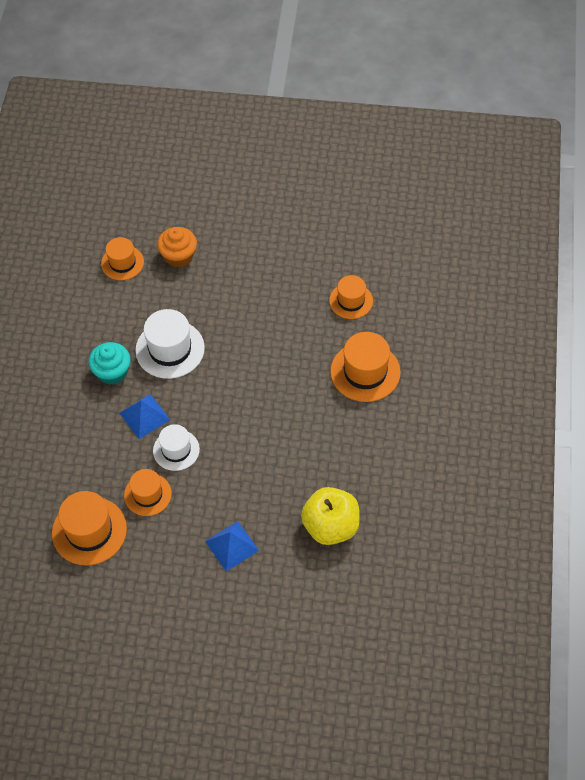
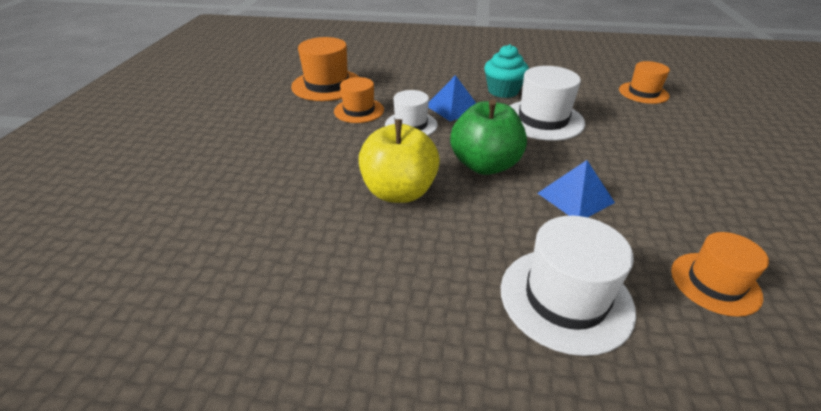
camera: 90 degrees right, 20 degrees down
orange cupcake [157,227,197,268] -> none
blue pyramid [205,521,259,571] -> blue pyramid moved to [538,160,615,217]
yellow apple [301,487,360,545] -> yellow apple moved to [359,119,440,203]
orange hat [330,332,401,402] -> white hat [501,216,636,356]
none -> green apple [450,99,527,175]

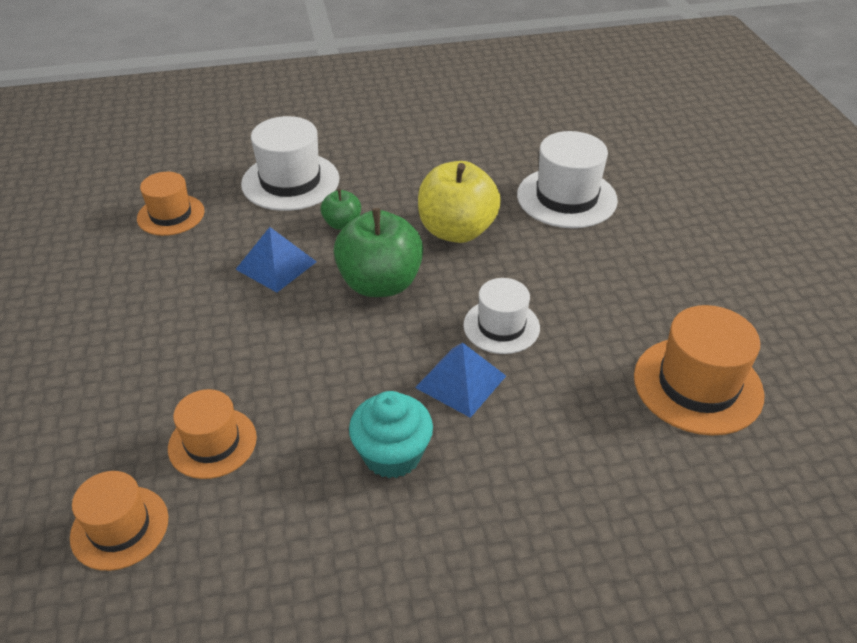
camera: 160 degrees right, 5 degrees up
orange hat [334,77,384,123] -> orange hat moved to [168,389,257,479]
white hat [510,66,585,141] -> white hat moved to [517,131,618,228]
none -> green apple [321,189,361,230]

